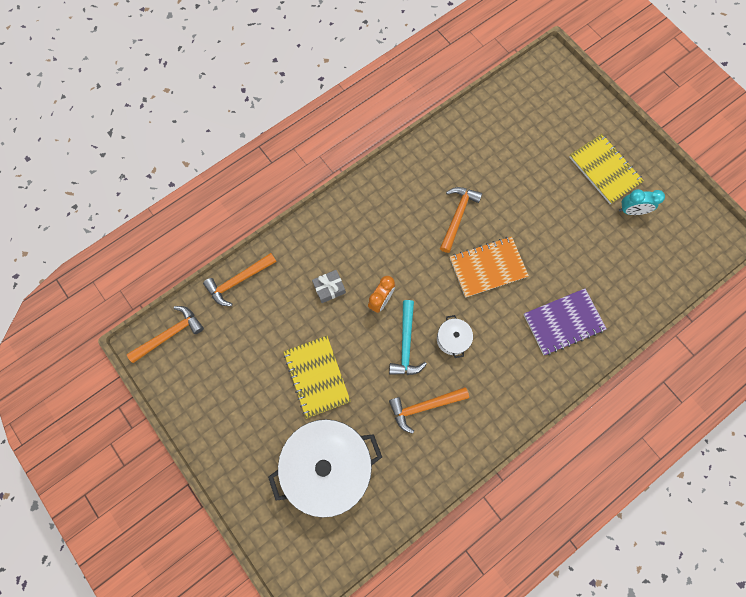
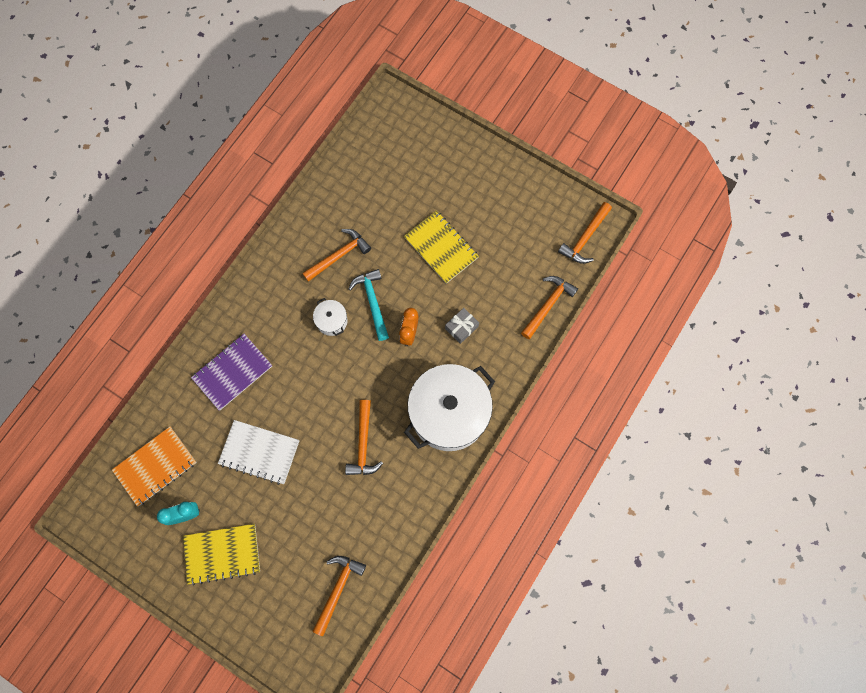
camera: 160 degrees right, 0 degrees up
white pot [268,419,382,518] -> white pot moved to [404,364,495,451]
orange notebook [450,237,529,298] -> orange notebook moved to [112,427,197,507]
yellow notebook [569,134,644,204] -> yellow notebook turned 45 degrees counterclockwise [183,524,260,585]
none -> white notebook [218,420,299,485]
none -> orange hammer [313,556,366,636]

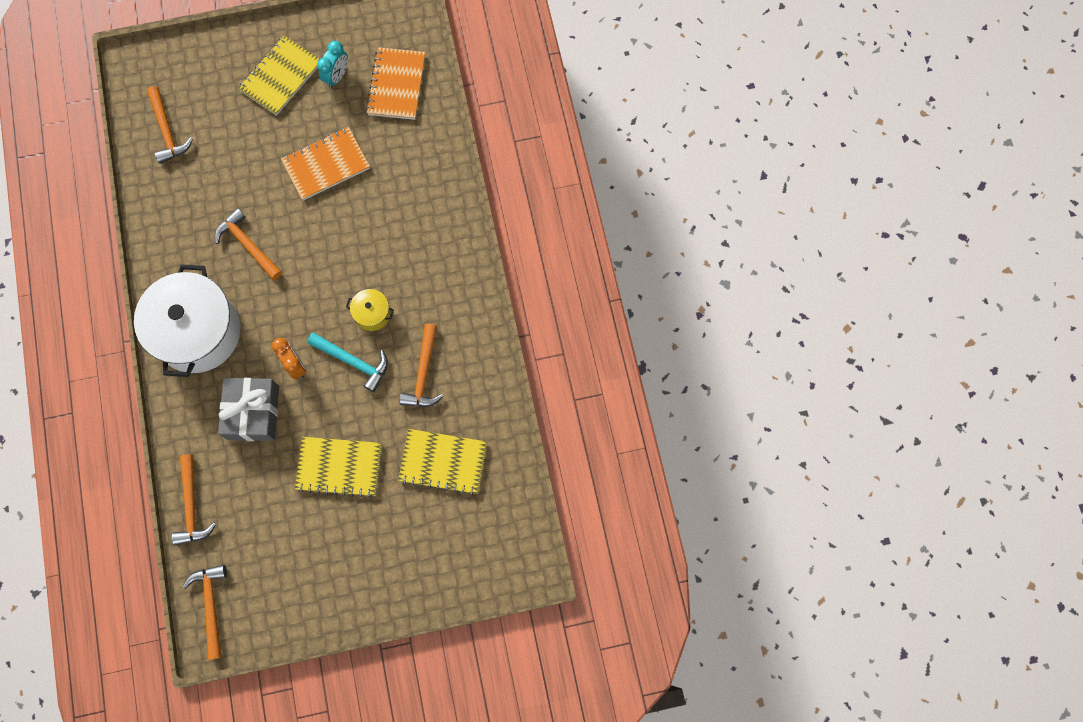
camera: 135 degrees right, 0 degrees up
purple notebook [191,334,272,410] -> none
white notebook [218,420,299,485] -> orange notebook [281,127,370,200]
white pot [313,298,348,336] -> yellow pot [346,289,394,331]
grey gift [445,308,479,344] -> grey gift [218,378,279,441], size x1.83
none -> yellow notebook [398,429,487,495]

